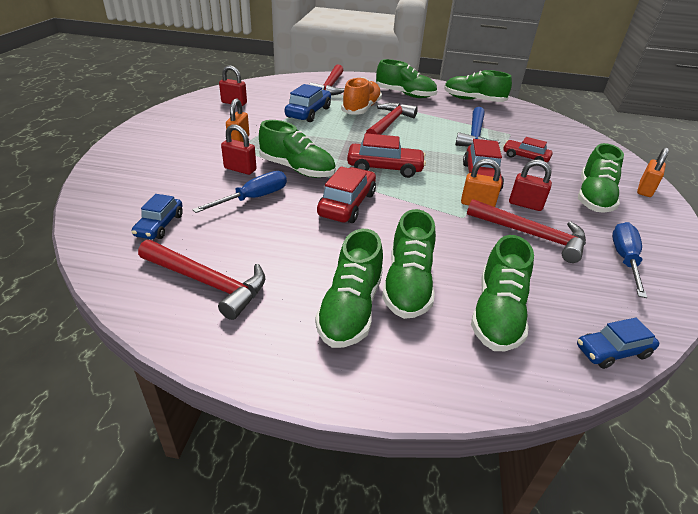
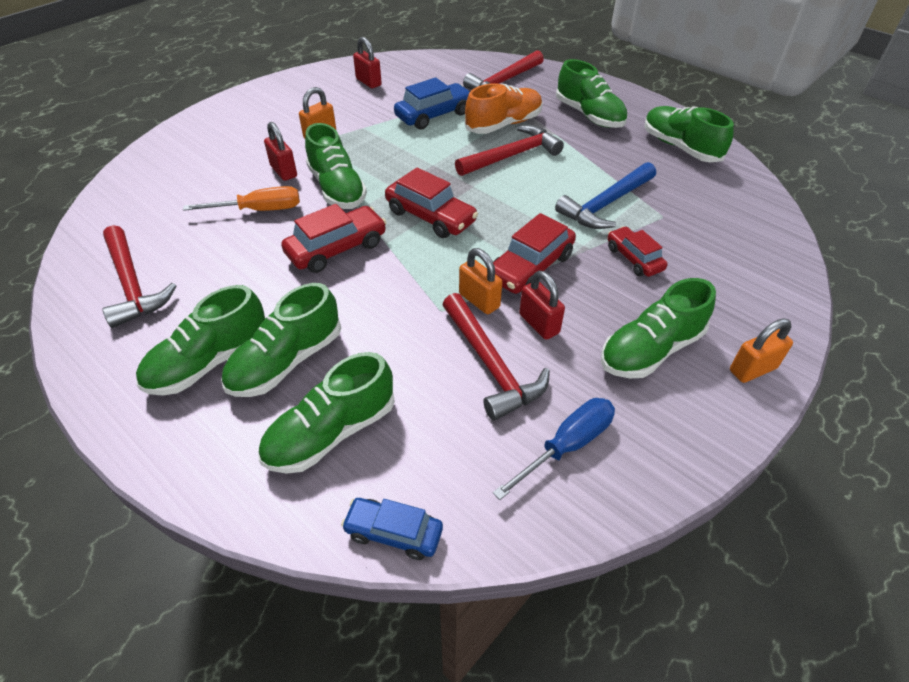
camera: 35 degrees right, 10 degrees up
blue car [132,194,183,239] -> none
blue screwdriver [192,171,287,213] -> orange screwdriver [183,186,300,211]

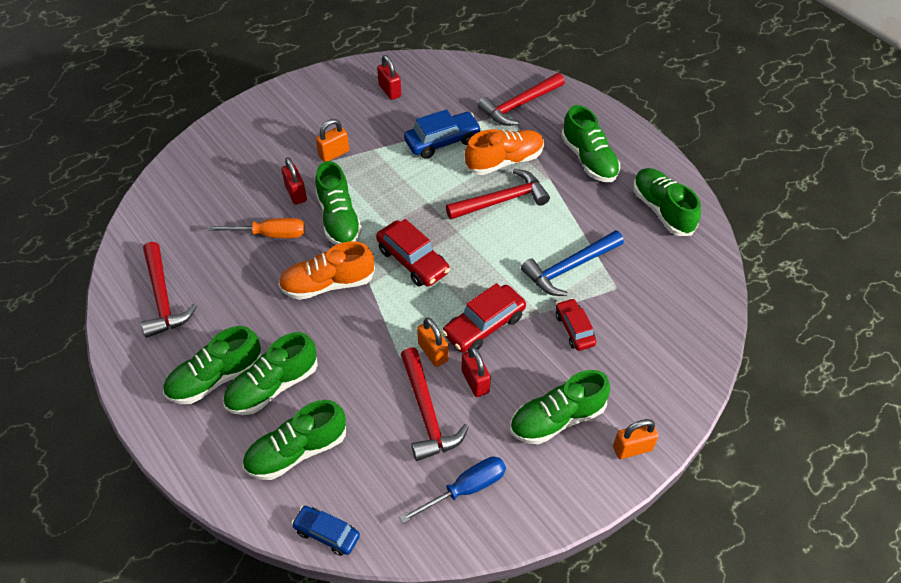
camera: 10 degrees right, 5 degrees up
red car [281,204,387,273] -> orange shoe [278,241,375,300]

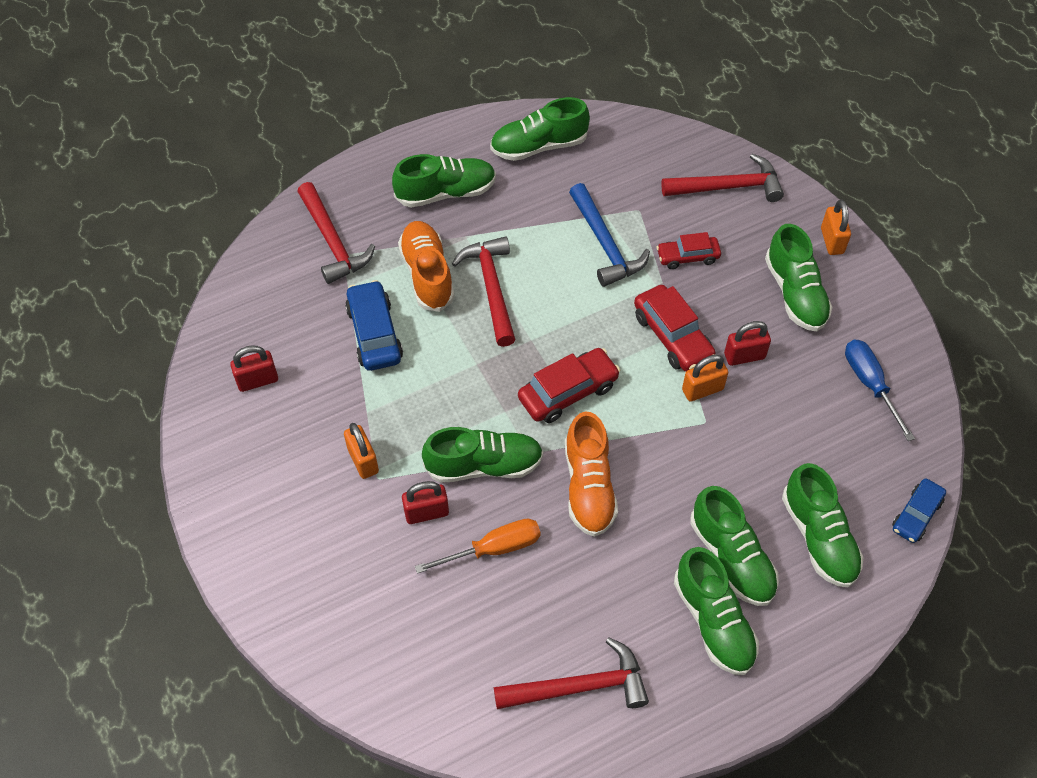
camera: 80 degrees left, 5 degrees up
orange screwdriver [207,218,305,238] -> orange screwdriver turned 60 degrees clockwise [415,519,541,574]
red hammer [401,347,468,461] -> red hammer moved to [661,154,784,202]

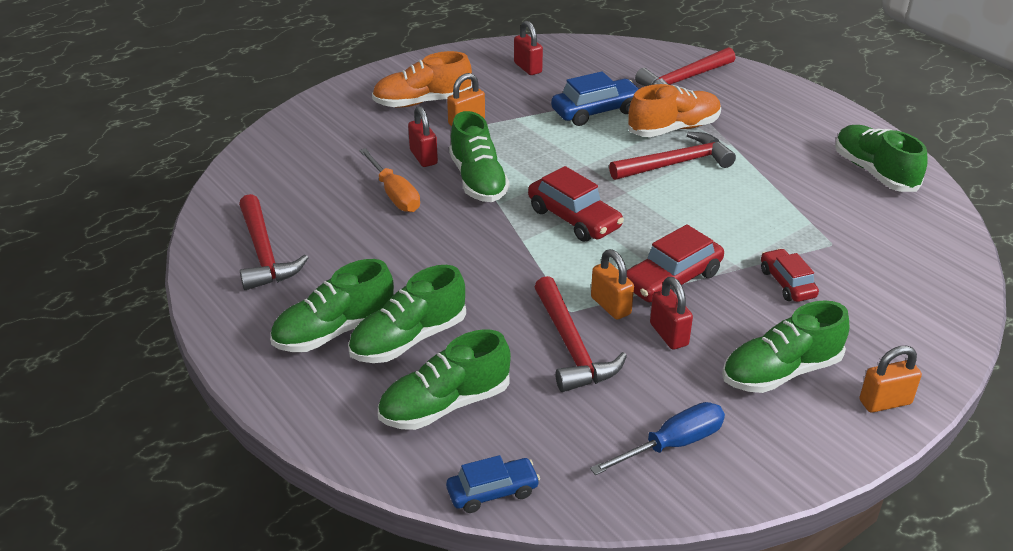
camera: 80 degrees right, 20 degrees down
green shoe [392,154,496,208] -> none
orange shoe [565,411,618,537] -> orange shoe moved to [372,51,472,108]
blue hammer [569,183,650,287] -> none
red hammer [661,154,784,202] -> red hammer moved to [534,276,627,392]
blue car [892,478,946,543] -> blue car turned 135 degrees clockwise [446,455,540,513]

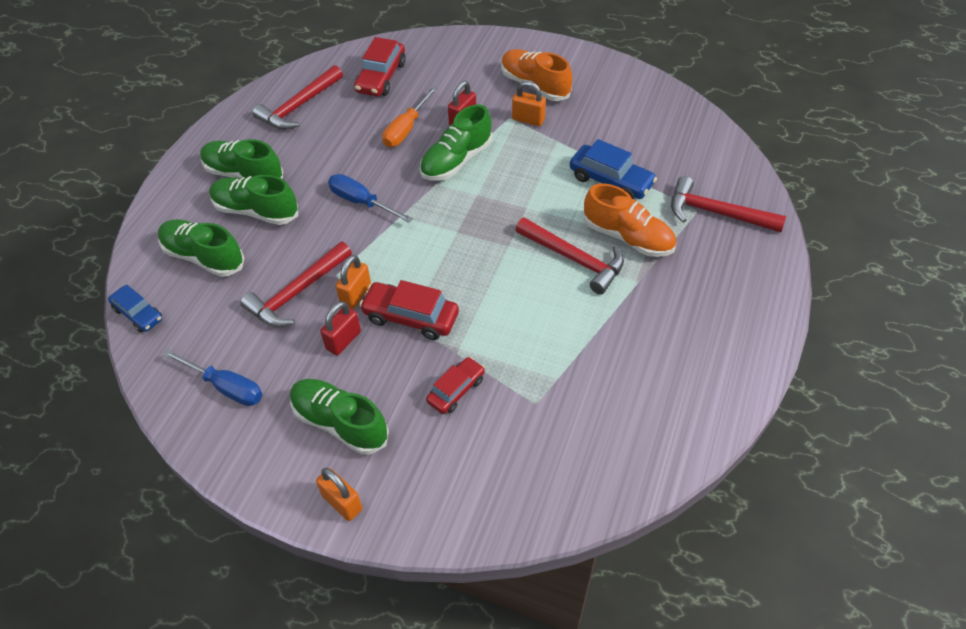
camera: 60 degrees right, 15 degrees up
red padlock [514,21,543,75] -> none
red car [528,166,624,242] -> red car moved to [354,37,406,97]
green shoe [835,125,928,192] -> none
none -> blue screwdriver [328,174,413,223]

